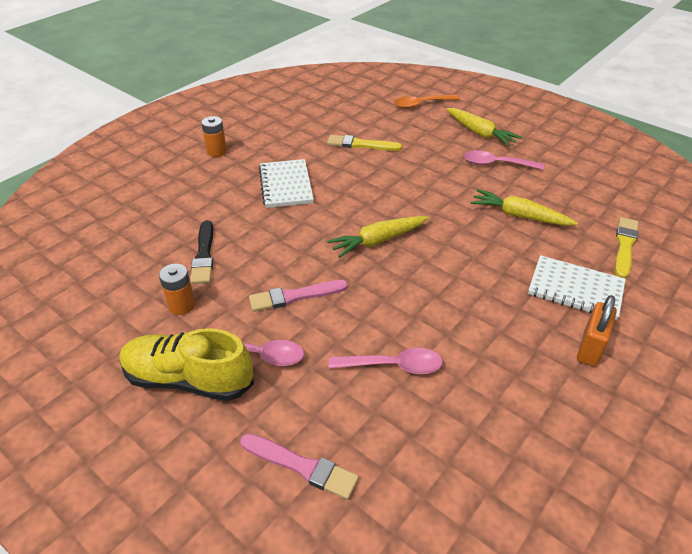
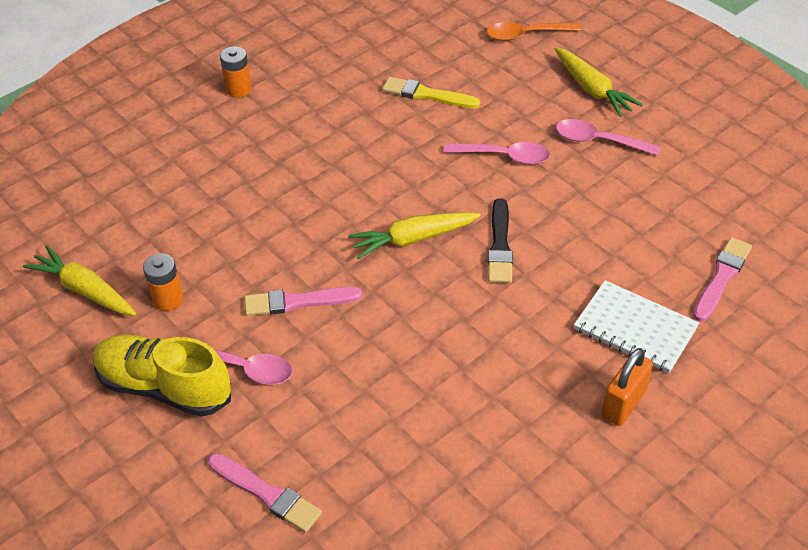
camera: 10 degrees right, 5 degrees up
black brush [190,220,213,284] -> black brush moved to [488,198,513,283]
white notebook [259,159,314,208] -> none
pink spoon [329,348,443,374] -> pink spoon moved to [443,142,550,165]
yellow carrot [471,189,578,226] -> yellow carrot moved to [23,245,136,316]
yellow brush [615,217,639,278] -> pink brush [693,237,752,322]

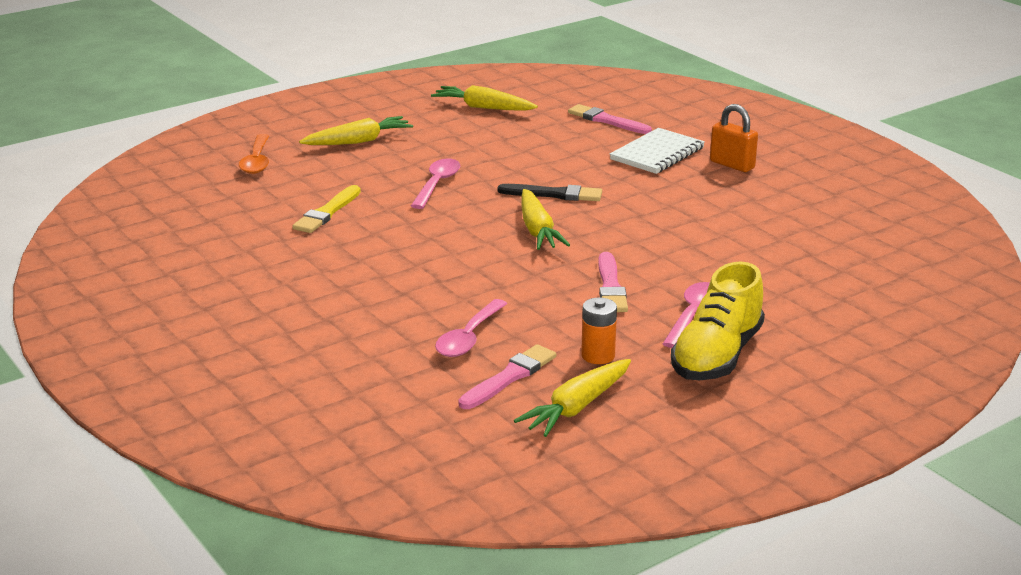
camera: 85 degrees left, 20 degrees down
pink brush [208,453,322,533] -> pink brush moved to [458,344,556,409]
orange battery [220,46,252,98] -> none
pink spoon [556,119,660,156] -> pink spoon moved to [435,299,507,357]
none -> yellow carrot [431,85,538,111]

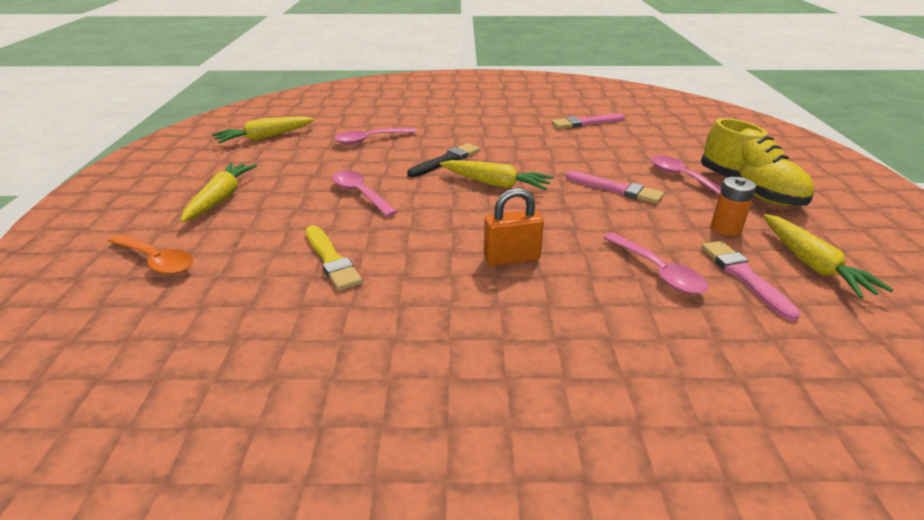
camera: 55 degrees left, 5 degrees up
pink brush [568,104,652,134] -> pink brush moved to [551,114,625,129]
white notebook [610,128,705,174] -> none
orange padlock [710,104,758,172] -> orange padlock moved to [484,188,544,266]
none -> pink spoon [334,128,417,145]

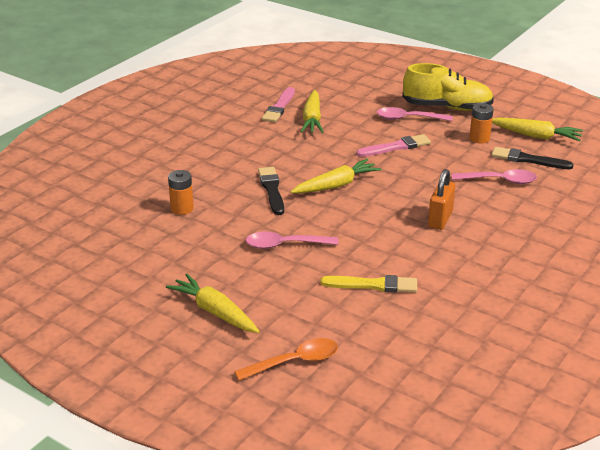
camera: 55 degrees left, 0 degrees up
yellow carrot [212,117,315,144] -> yellow carrot moved to [300,90,323,133]
pink spoon [334,128,417,145] -> orange battery [168,170,194,215]
pink brush [701,241,801,321] -> black brush [491,147,574,169]

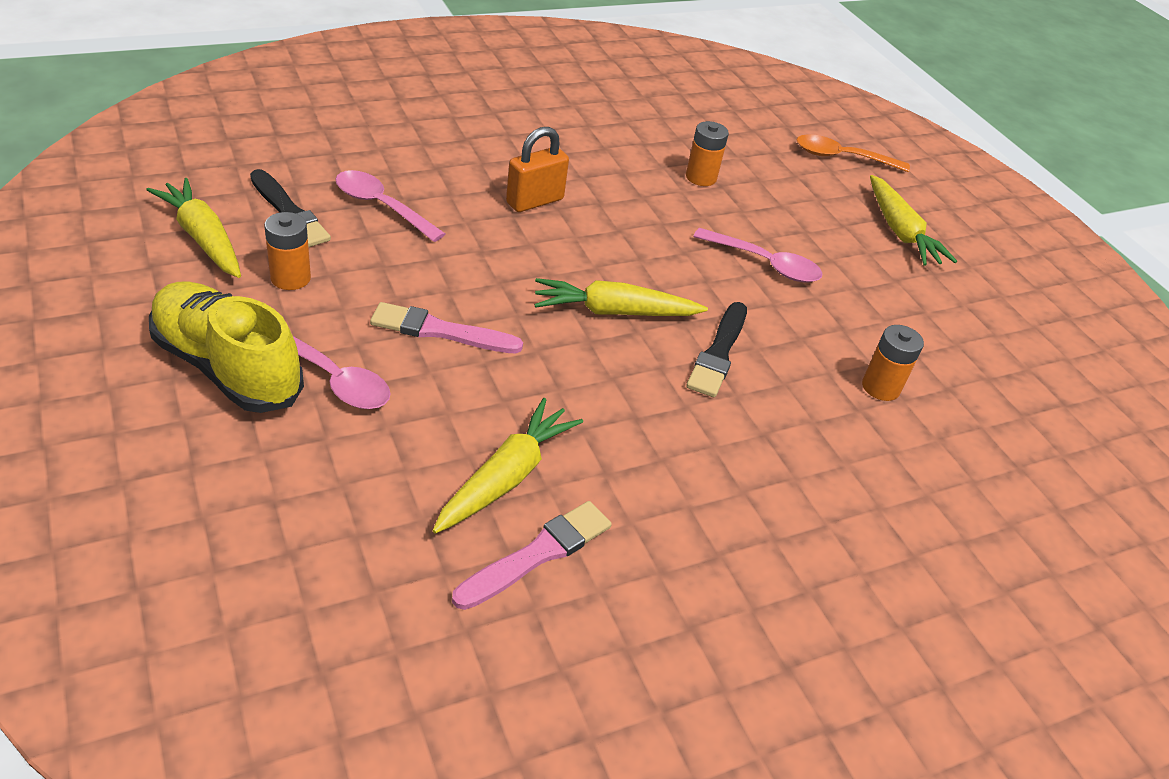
camera: 155 degrees left, 10 degrees up
yellow brush [321,275,417,293] -> orange battery [686,121,729,186]

